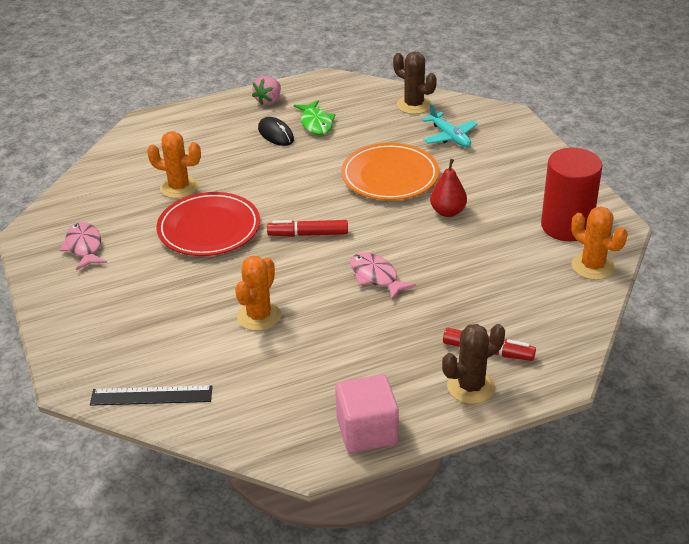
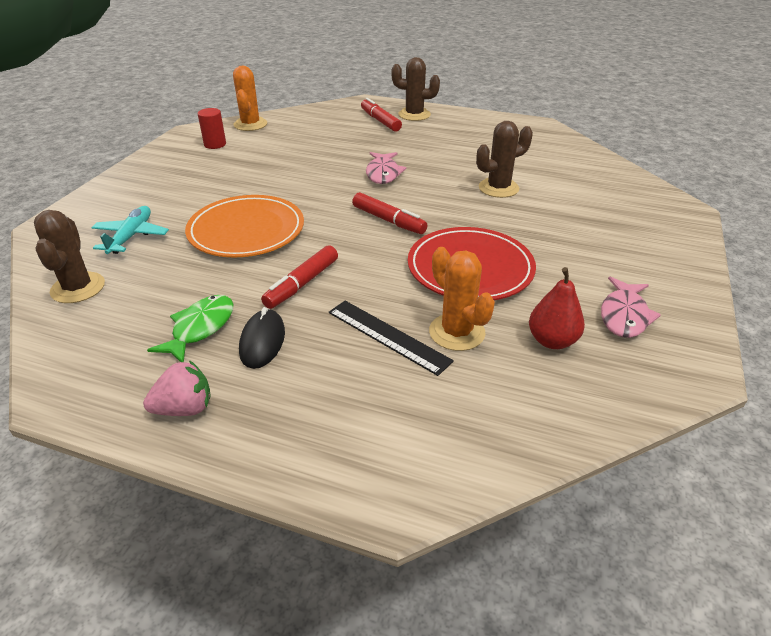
camera: 140 degrees left, 0 degrees up
black ruler [90,385,213,406] -> black ruler moved to [329,301,454,376]
orange cactus [235,256,281,331] -> brown cactus [476,121,533,198]
pink cube [335,374,399,453] -> none
red pear [430,159,467,217] -> red pear moved to [529,267,585,349]
red cylinder [541,148,602,241] -> red cylinder [198,108,226,149], size x0.49
none -> red marker [261,245,338,309]

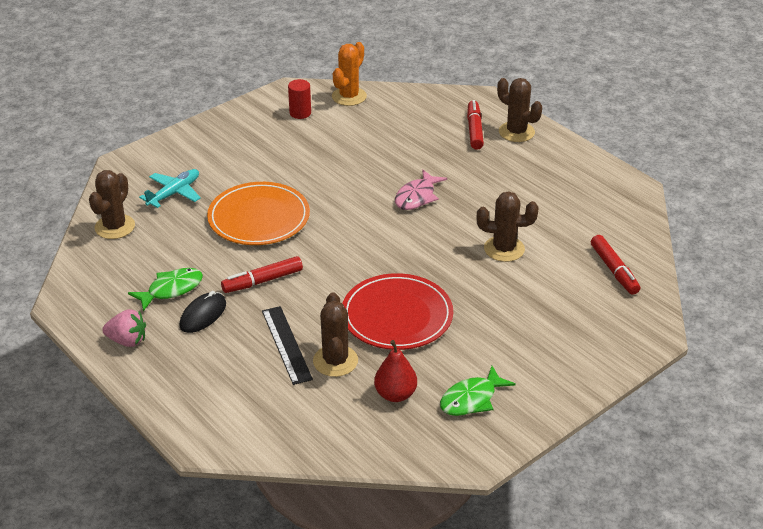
camera: 30 degrees right, 0 degrees up
red marker [352,192,427,234] -> red marker moved to [591,235,640,295]
orange cactus [429,247,495,351] -> brown cactus [313,292,358,377]
pink fish [601,276,661,338] -> green fish [440,366,516,416]

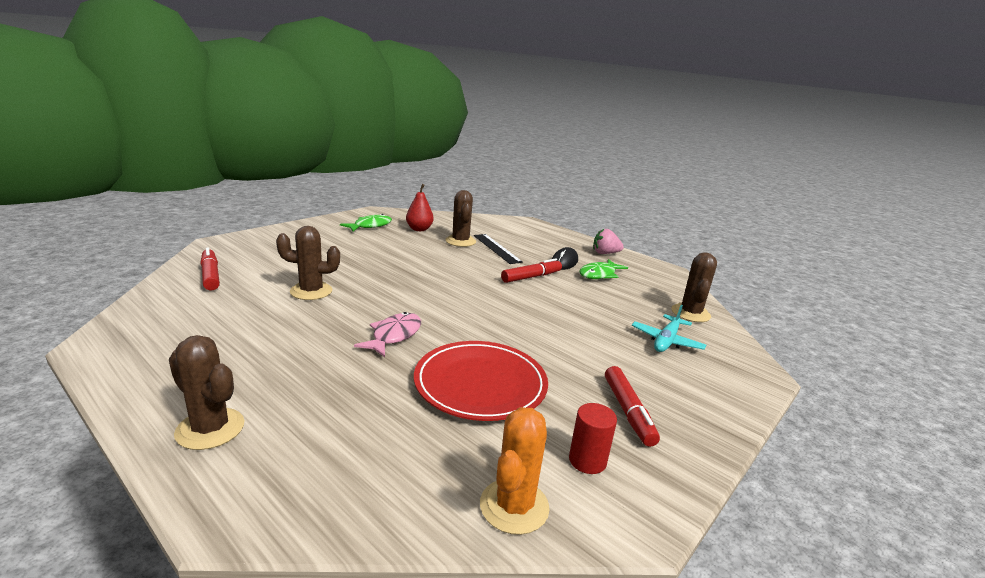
camera: 170 degrees right, 15 degrees down
orange plate [207,182,310,245] -> none
red plate [342,273,453,350] -> red plate moved to [414,341,548,421]
red marker [467,100,484,150] -> red marker moved to [605,366,660,447]

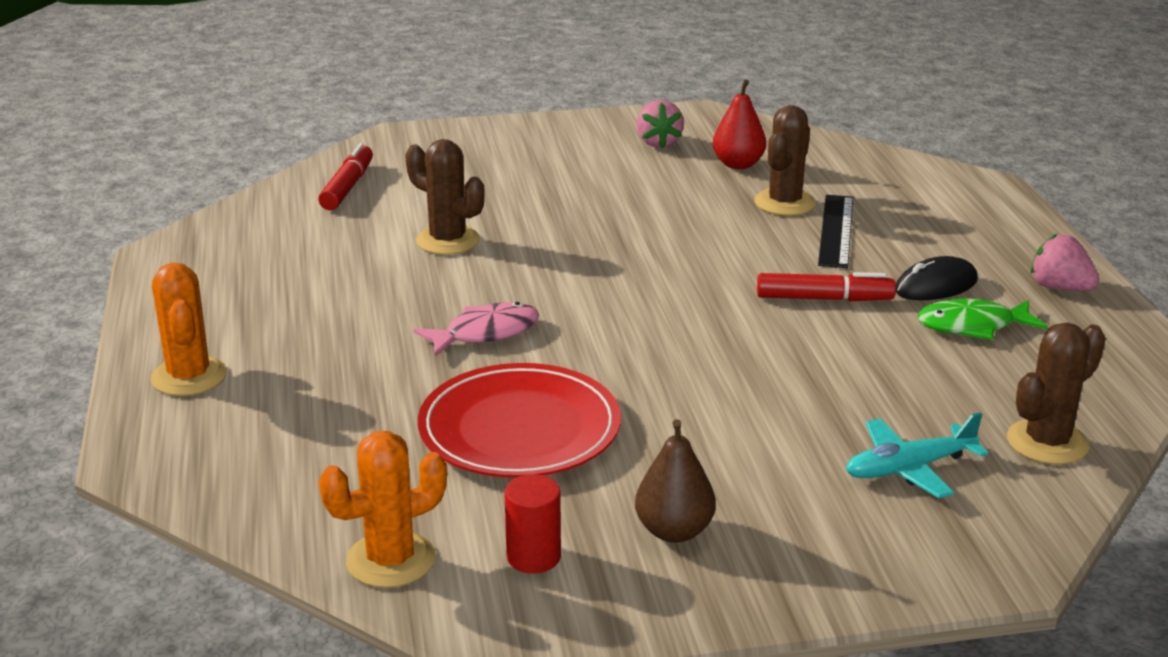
camera: 40 degrees right, 5 degrees up
brown cactus [169,335,244,450] -> orange cactus [151,263,227,396]
green fish [340,214,392,232] -> pink strawberry [637,100,684,148]
red marker [605,366,660,447] -> brown pear [635,419,716,543]

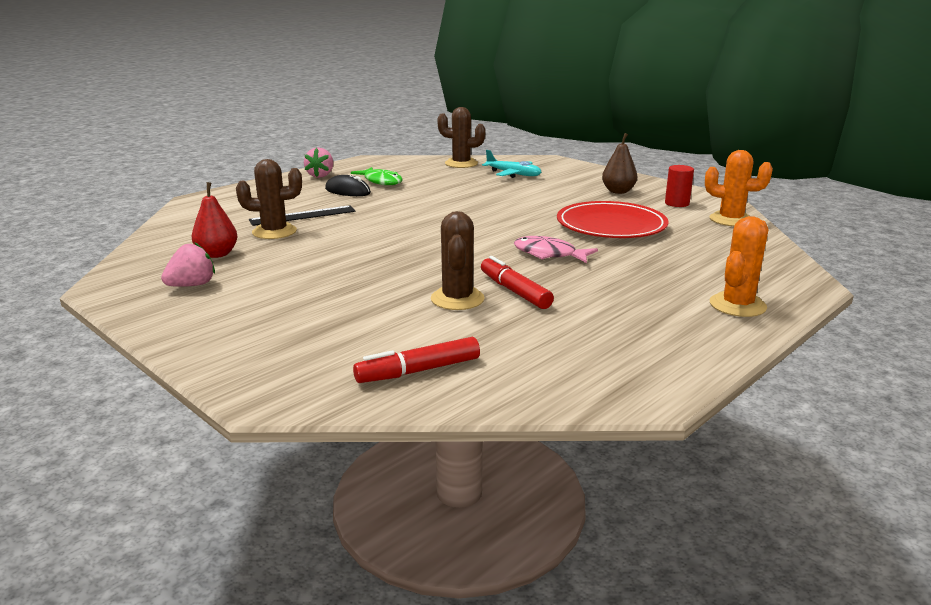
camera: 125 degrees left, 5 degrees down
red marker [757,272,896,301] -> red marker moved to [481,256,554,309]

